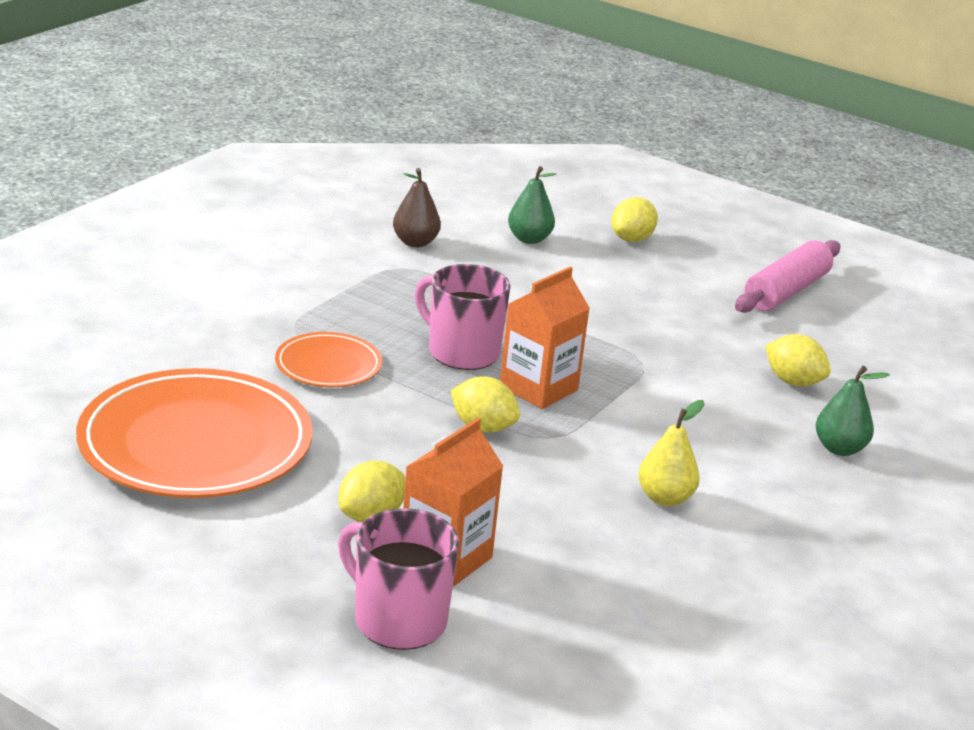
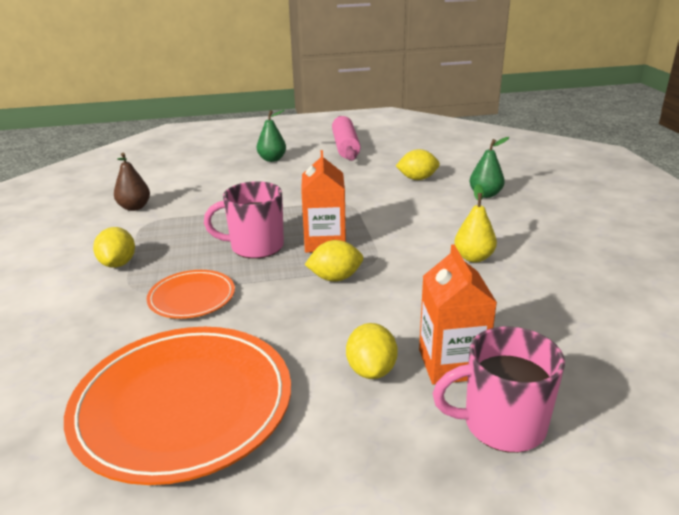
camera: 40 degrees left, 0 degrees up
green pear [508,166,556,244] -> green pear moved to [257,110,286,162]
yellow lemon [611,197,658,242] -> yellow lemon moved to [93,227,135,268]

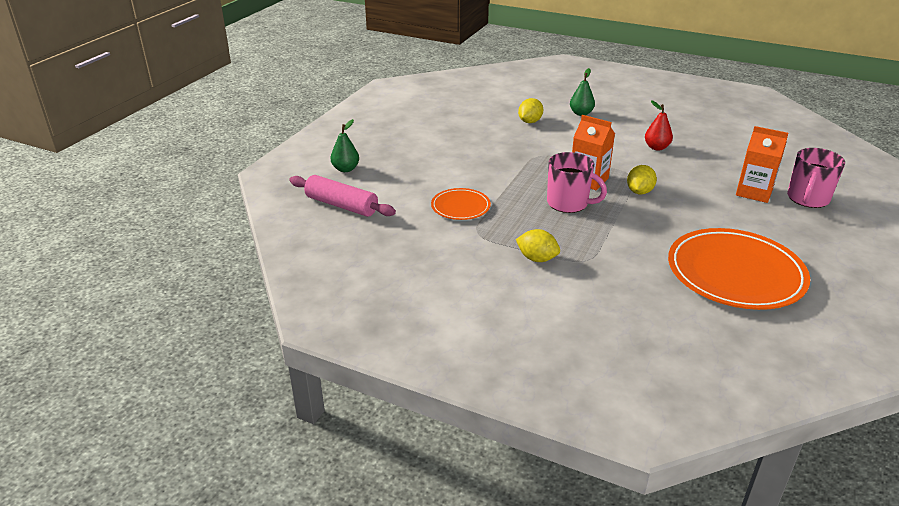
camera: 55 degrees left, 5 degrees up
brown pear [114,153,150,211] -> none
orange plate [146,270,235,319] -> orange plate moved to [431,188,491,220]
pink mug [204,181,284,259] -> pink mug turned 90 degrees counterclockwise [547,152,607,213]
green pear [257,110,286,162] -> green pear moved to [331,119,359,172]
pink rolling pin [332,116,361,161] -> pink rolling pin moved to [290,175,396,217]
yellow lemon [346,323,398,379] -> none
yellow pear [454,184,497,262] -> red pear [645,100,673,151]

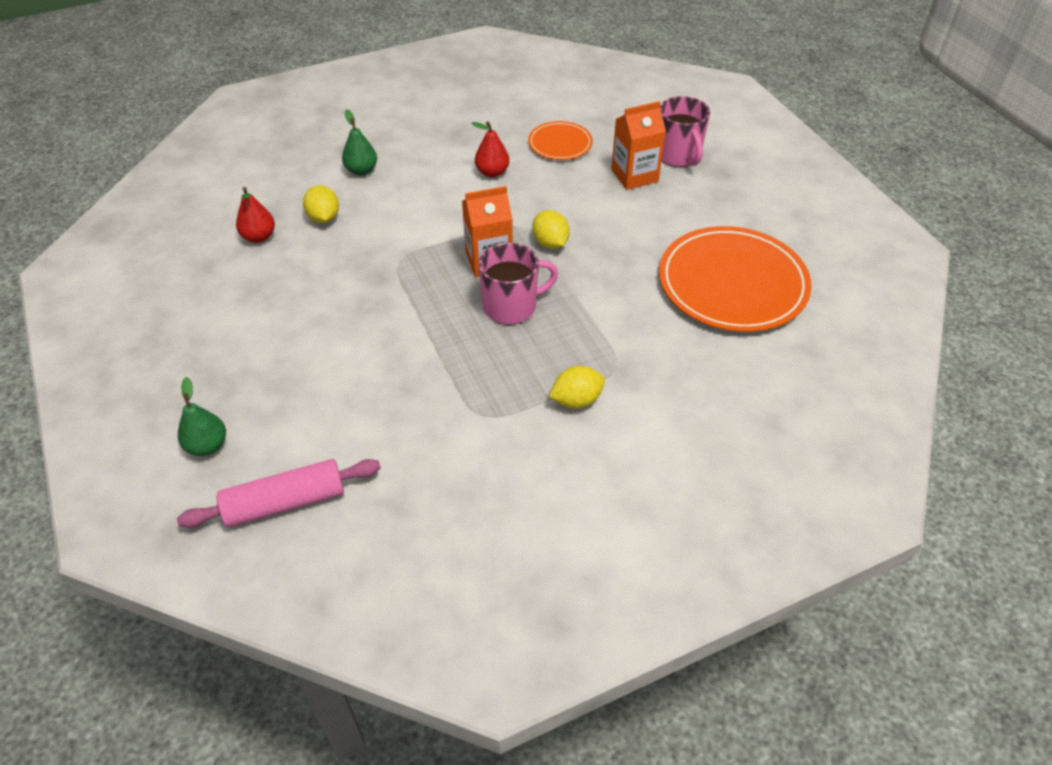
camera: 50 degrees left, 15 degrees up
orange plate [431,188,491,220] -> orange plate moved to [528,121,593,160]
none -> red pear [236,187,275,243]

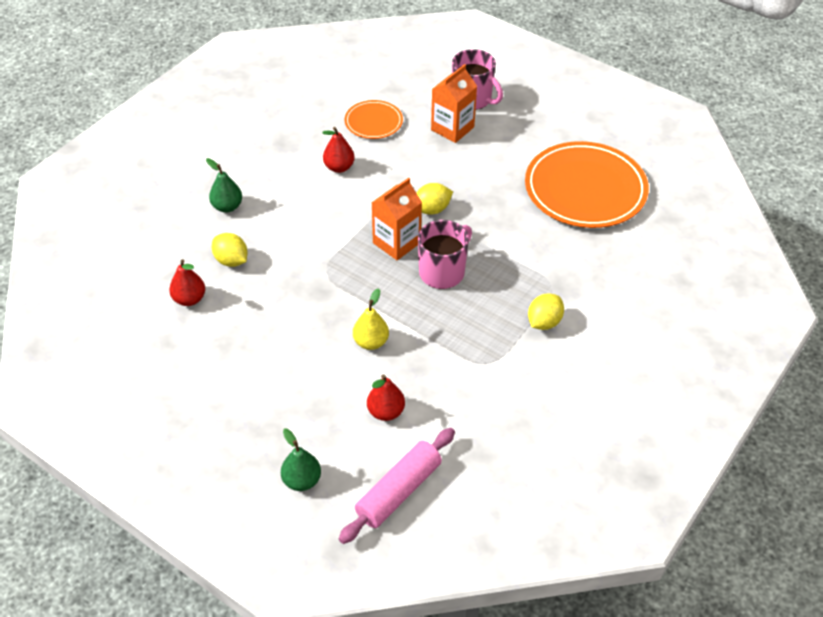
camera: 30 degrees left, 0 degrees up
yellow lemon [532,210,570,249] -> yellow lemon turned 60 degrees counterclockwise [417,183,453,215]
none -> yellow pear [353,288,389,350]
none -> red pear [367,374,405,421]

